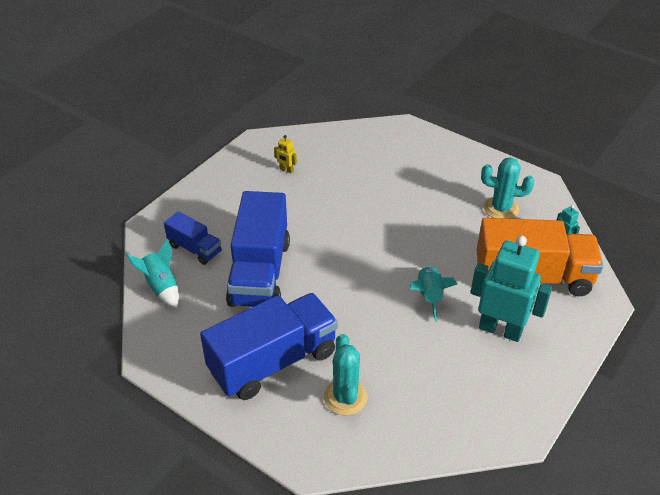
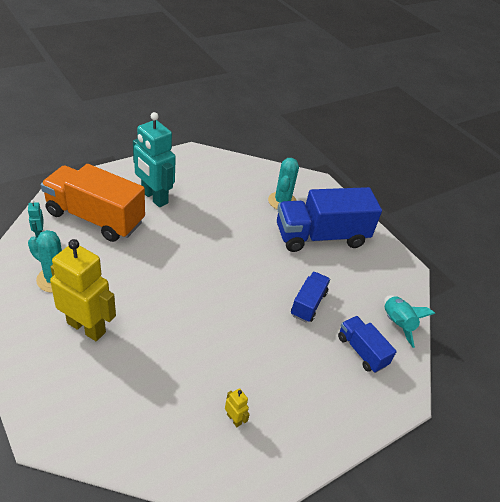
camera: 165 degrees left, 0 degrees up
blue truck [226,191,290,307] -> blue truck [291,272,330,322], size x0.51
turquoise rocket [410,266,458,322] -> none
none -> yellow robot [50,239,116,341]

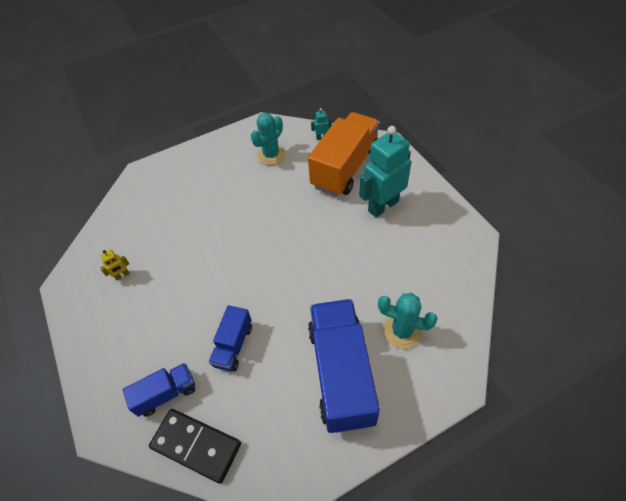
camera: 105 degrees right, 10 degrees up
yellow robot [50,239,116,341] -> none
blue truck [291,272,330,322] -> blue truck turned 75 degrees clockwise [209,305,252,371]
turquoise rocket [384,295,436,348] -> black domino [149,409,241,484]

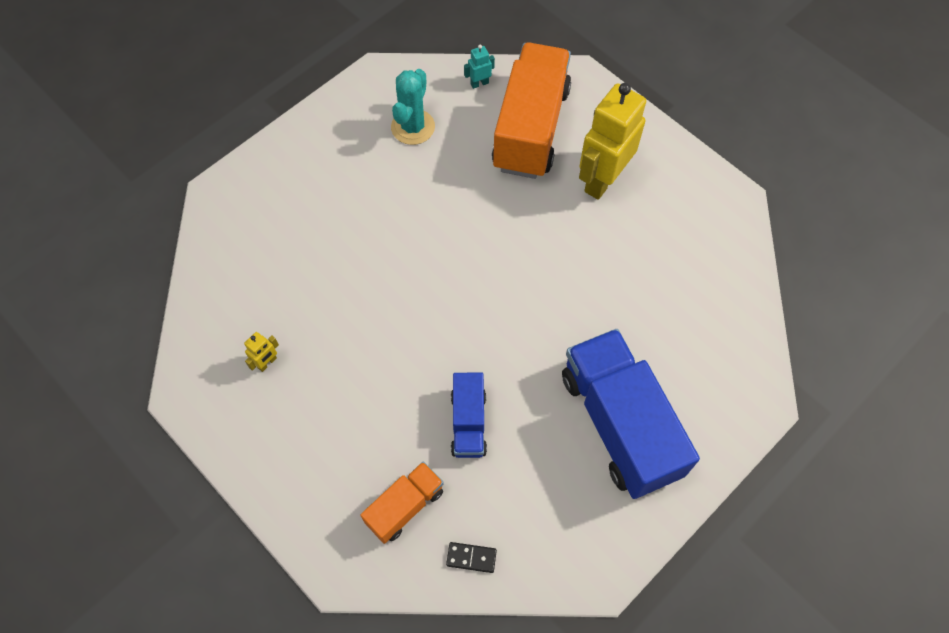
camera: 20 degrees left, 10 degrees up
blue truck [123,363,195,417] -> orange truck [360,462,444,544]
black domino [149,409,241,484] -> black domino [446,542,497,573], size x0.45
turquoise robot [359,126,411,218] -> yellow robot [579,83,646,200]
turquoise cactus [378,293,437,349] -> none

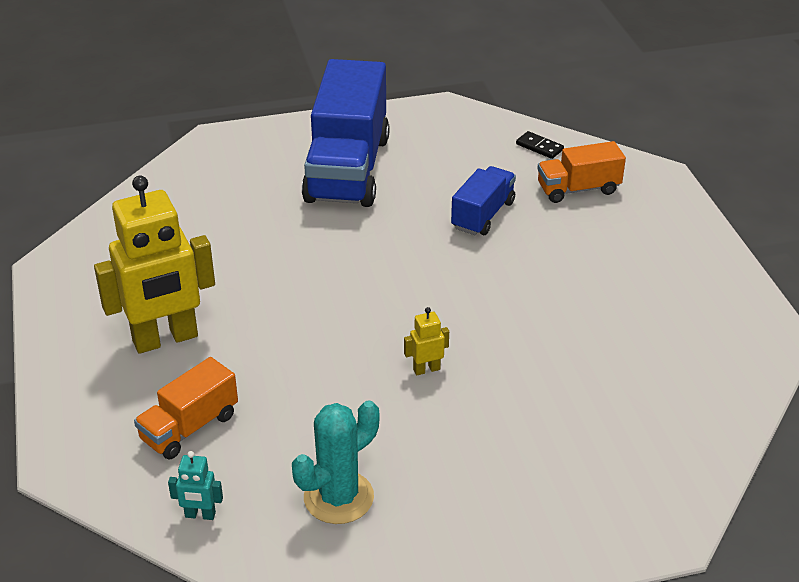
camera: 150 degrees left, 25 degrees down
yellow robot [244,332,279,372] -> yellow robot moved to [404,307,449,375]
orange truck [492,43,571,179] -> orange truck [134,357,238,459], size x0.51

